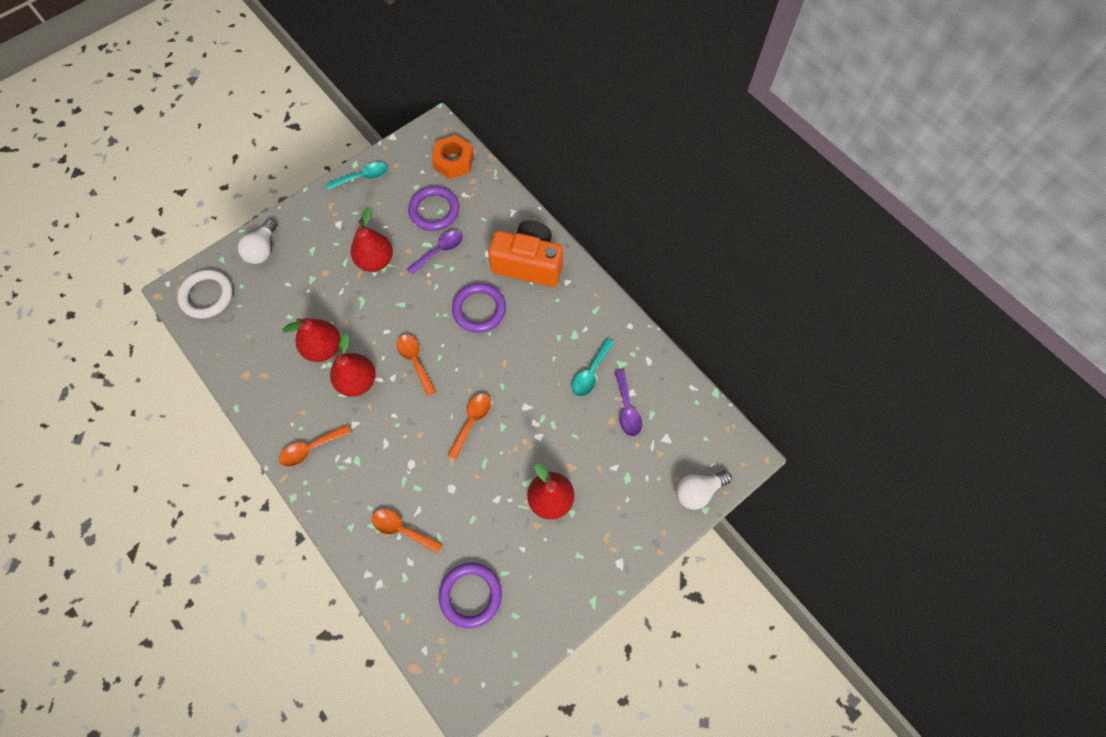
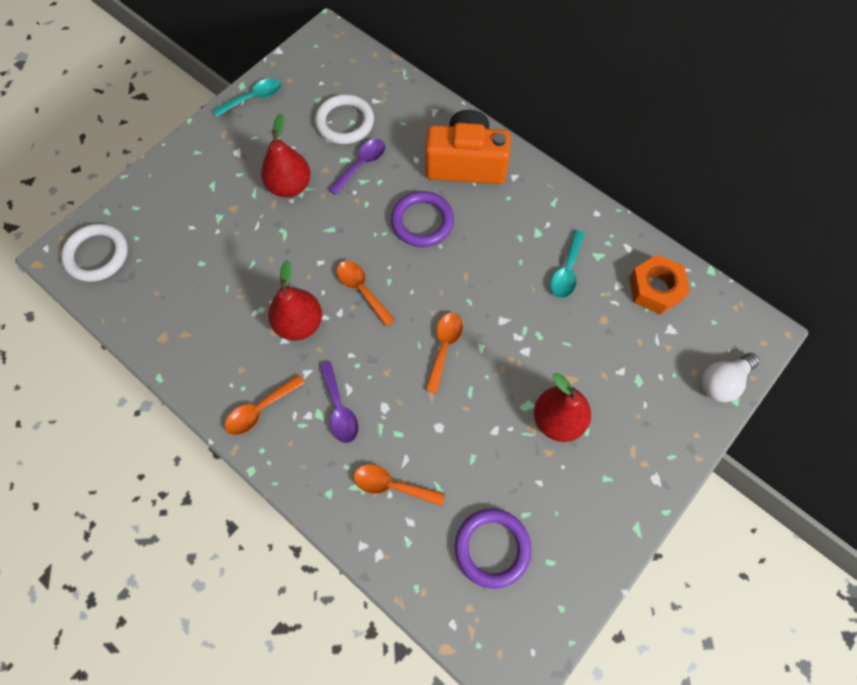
camera: 10 degrees left, 0 degrees up
white light bulb [238,219,276,264] -> none
red pear [283,318,341,362] -> none
purple ring [408,186,459,231] -> white ring [315,94,374,144]
orange nut [432,135,474,179] -> orange nut moved to [629,254,690,315]
purple spoon [615,370,642,436] -> purple spoon moved to [320,361,359,443]

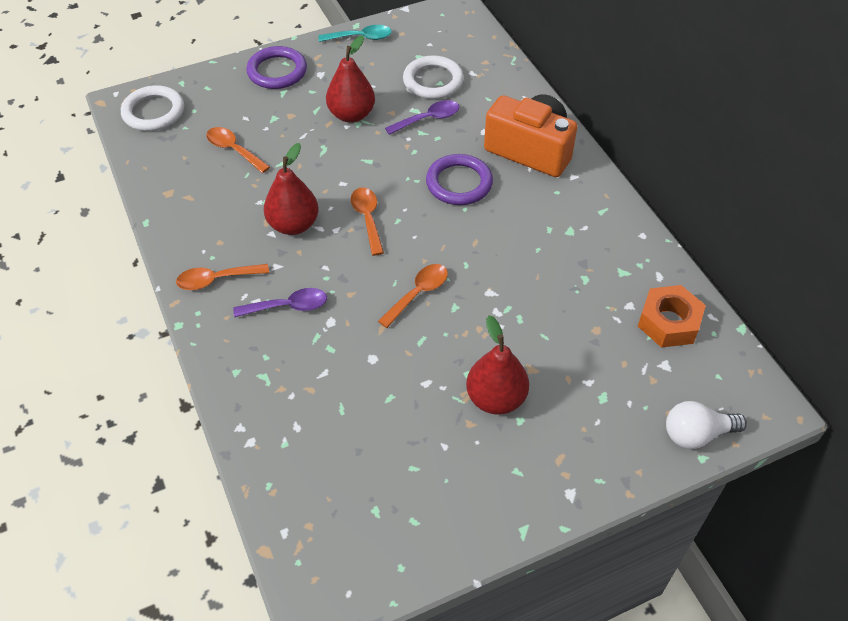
camera: 25 degrees right, 15 degrees down
purple spoon [320,361,359,443] -> purple spoon turned 105 degrees counterclockwise [233,288,327,317]
orange spoon [353,464,445,506] -> orange spoon moved to [206,127,270,173]
purple ring [455,509,531,589] -> purple ring moved to [246,46,307,89]
turquoise spoon [550,230,585,298] -> none

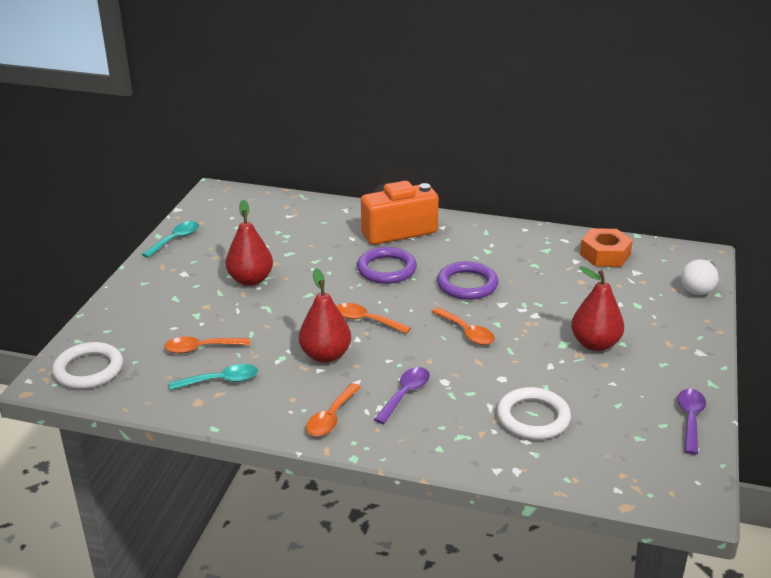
camera: 50 degrees left, 20 degrees down
purple ring [246,46,307,89] -> purple ring moved to [437,261,498,300]
orange spoon [378,264,448,328] -> orange spoon turned 150 degrees clockwise [432,307,495,345]
purple spoon [385,100,459,135] -> purple spoon moved to [677,389,706,454]
white ring [403,55,464,99] -> white ring moved to [497,387,571,440]
none -> turquoise spoon [169,364,258,390]

